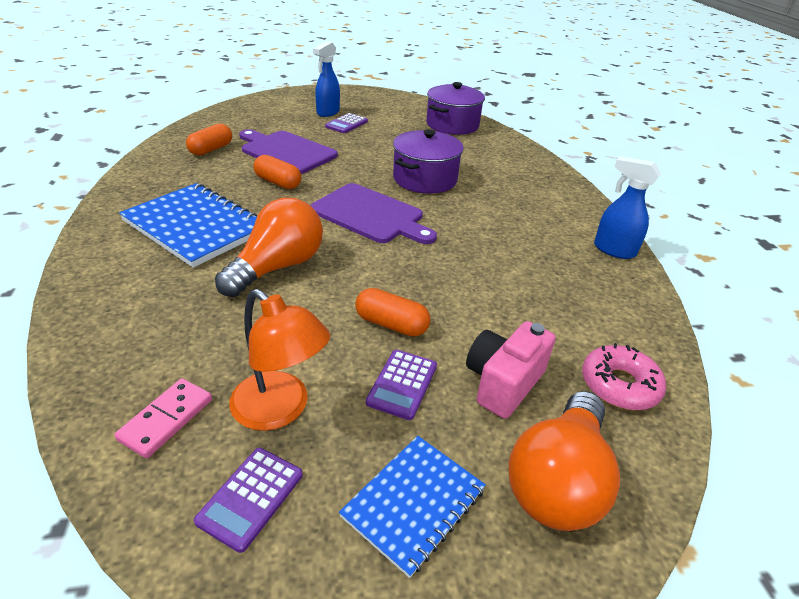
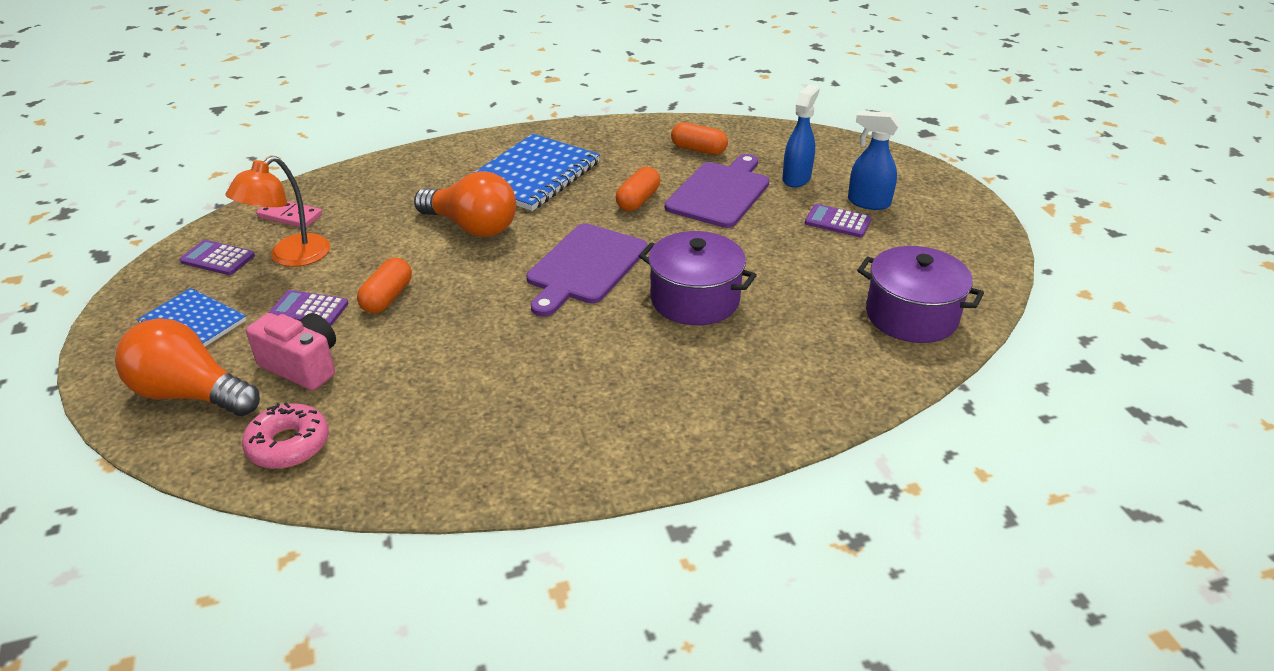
camera: 85 degrees right, 0 degrees up
blue spray bottle [594,156,661,259] -> blue spray bottle moved to [782,84,820,188]

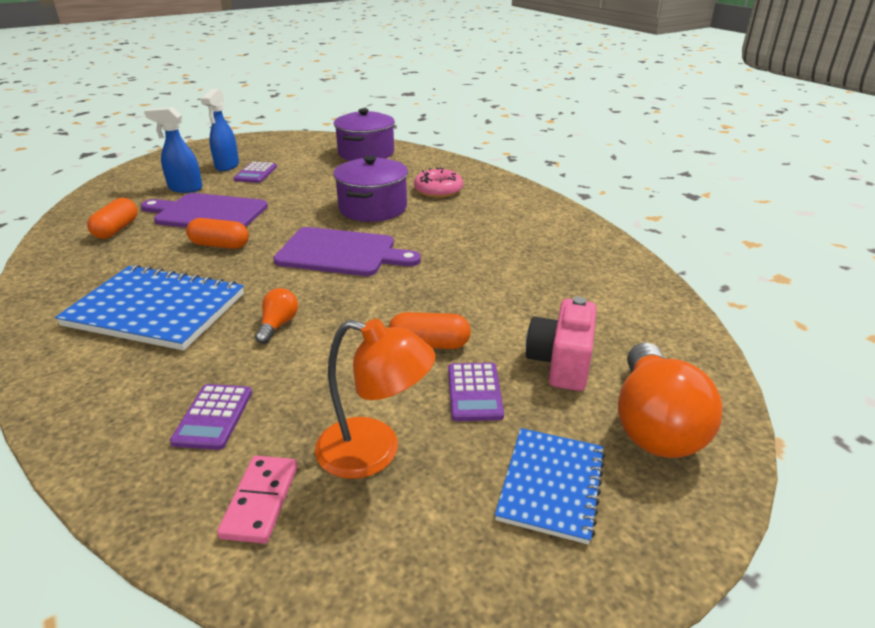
camera: 105 degrees left, 5 degrees down
purple calculator [179,240,255,275] -> purple calculator moved to [170,384,252,450]
pink donut [242,402,329,469] -> pink donut moved to [414,167,463,198]
orange light bulb [414,171,516,237] -> orange light bulb [255,288,298,344], size x0.48

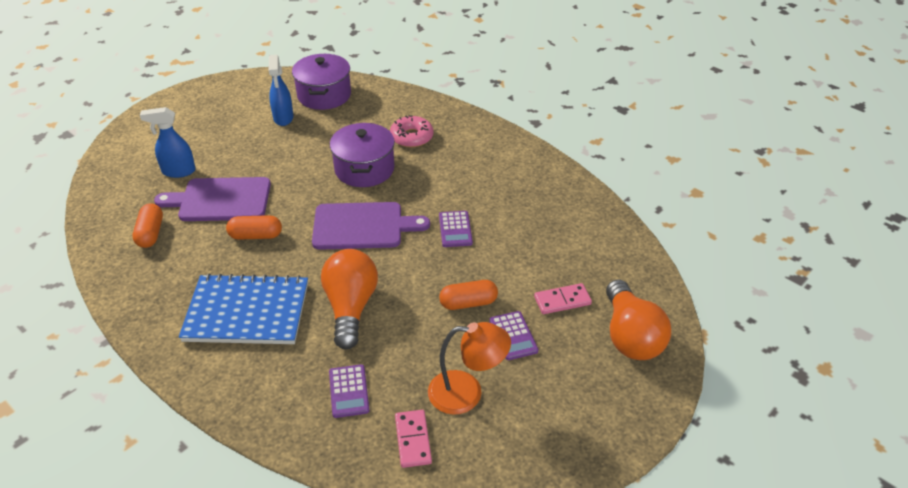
camera: 15 degrees left, 10 degrees up
blue spray bottle [201,89,239,171] -> blue spray bottle moved to [268,55,294,126]
purple calculator [234,162,277,183] -> purple calculator moved to [439,211,473,247]
orange light bulb [255,288,298,344] -> orange light bulb [321,249,378,349], size x2.10
blue notebook [495,428,606,545] -> none
pink camera [526,297,597,391] -> pink domino [534,283,592,314]

